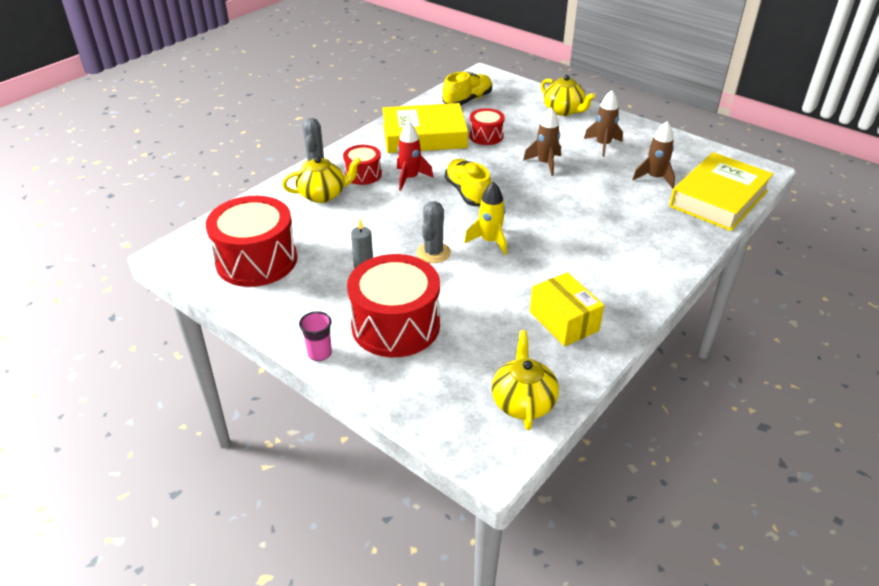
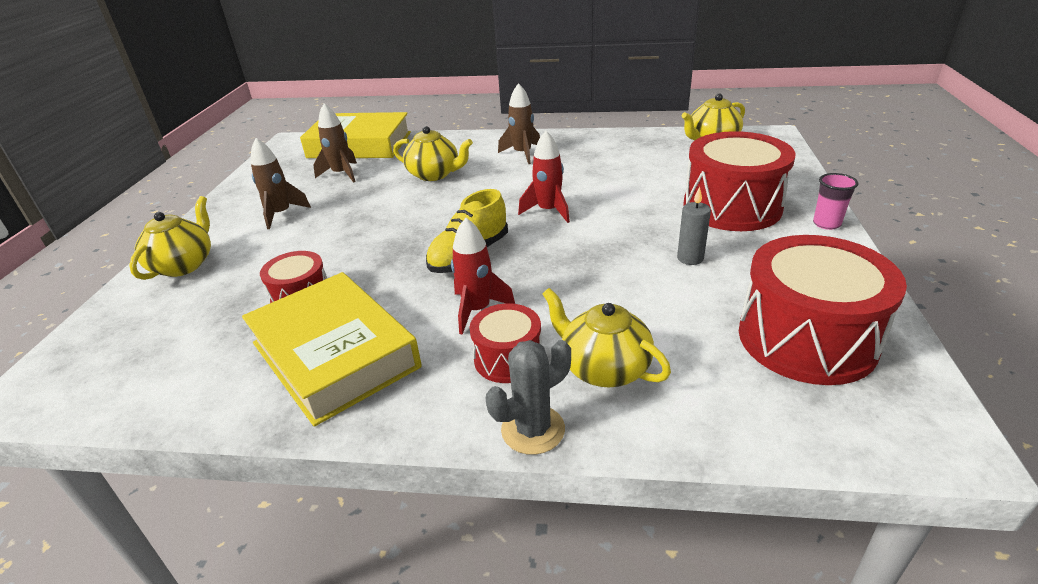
camera: 120 degrees left, 5 degrees down
grey cactus [416,201,451,263] -> none
yellow shoe [442,72,492,106] -> none
yellow rocket [464,181,507,255] -> red rocket [518,131,570,223]
brown rocket [523,107,561,176] -> brown rocket moved to [498,83,540,164]
yellow box [530,272,604,346] -> none
none -> yellow teapot [393,126,473,181]

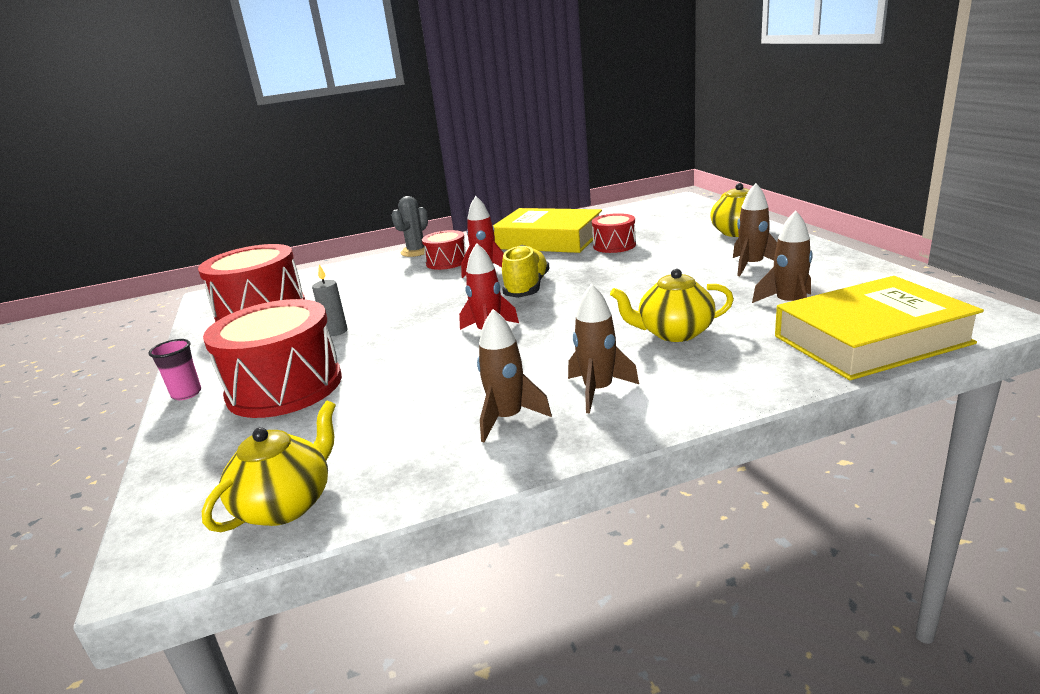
camera: 155 degrees right, 10 degrees down
yellow teapot [542,288,671,387] -> none
none -> brown rocket [477,309,552,442]

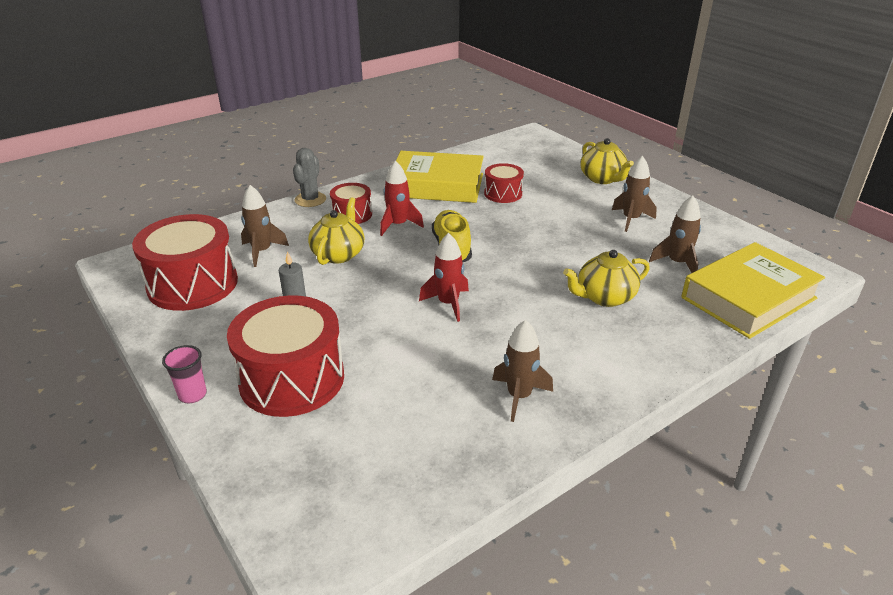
camera: 20 degrees left, 10 degrees up
yellow teapot [202,401,336,532] -> yellow teapot moved to [308,197,364,265]
brown rocket [568,284,639,414] -> brown rocket moved to [241,185,289,267]

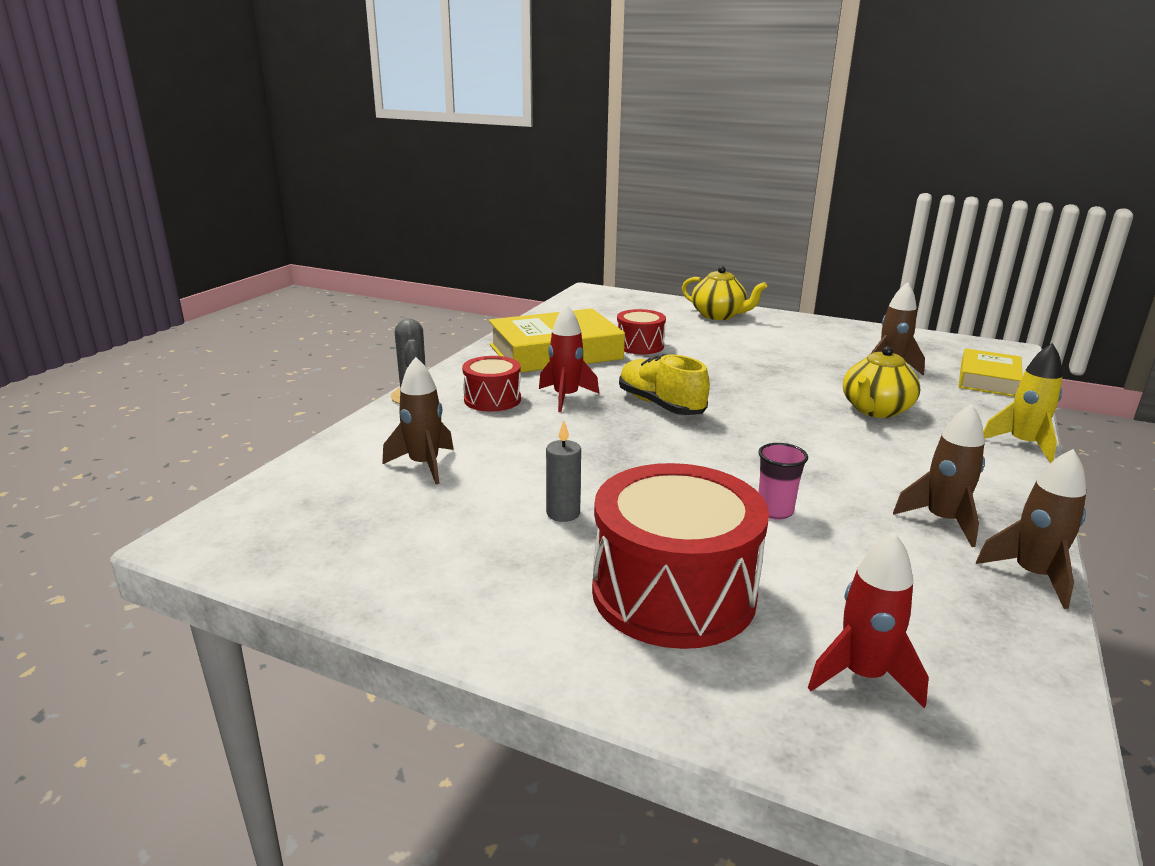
camera: 30 degrees left, 10 degrees down
red drum [132,214,238,311] -> none
pink cup [162,345,207,403] -> pink cup moved to [758,443,808,520]
yellow teapot [308,197,364,265] -> none
red rocket [419,233,469,322] -> red rocket moved to [808,532,929,708]
brown rocket [612,156,657,232] -> brown rocket moved to [976,449,1086,609]
yellow book [681,242,825,339] -> yellow book [959,348,1023,397], size x0.60
none -> yellow rocket [983,343,1063,463]

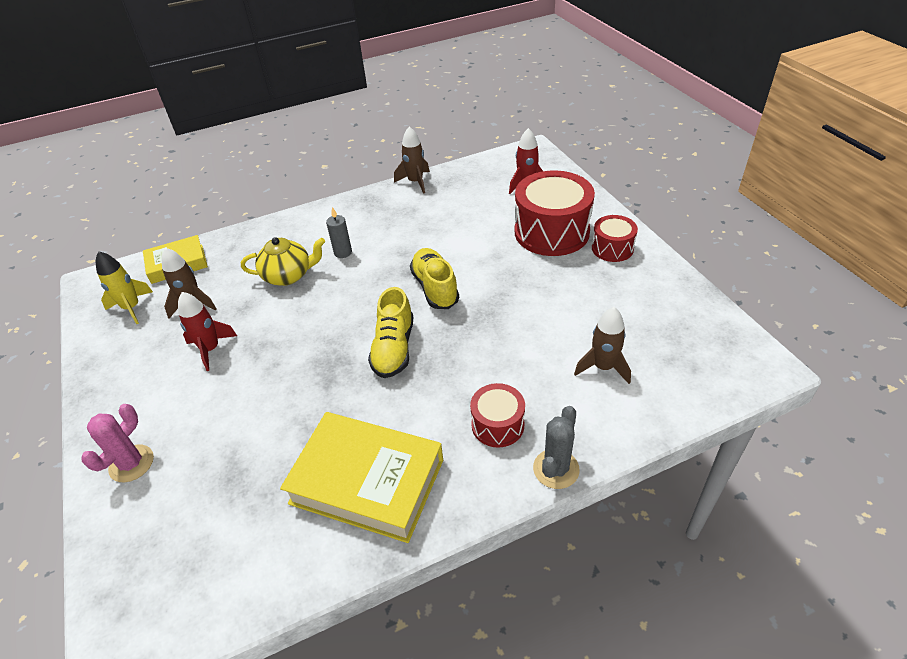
camera: 135 degrees left, 20 degrees up
red rocket [539,304,599,412] -> red rocket moved to [178,292,237,371]
grey candle [546,420,581,522] -> grey candle moved to [326,207,352,258]
red drum [617,309,666,354] -> red drum moved to [592,215,638,262]
yellow teapot [682,266,767,320] -> pink cactus [81,404,154,482]
pink cup [758,443,808,520] -> none
brown rocket [893,404,985,547] -> none
yellow rocket [983,343,1063,463] -> yellow rocket moved to [96,251,153,324]
none -> yellow shoe [410,248,459,309]

